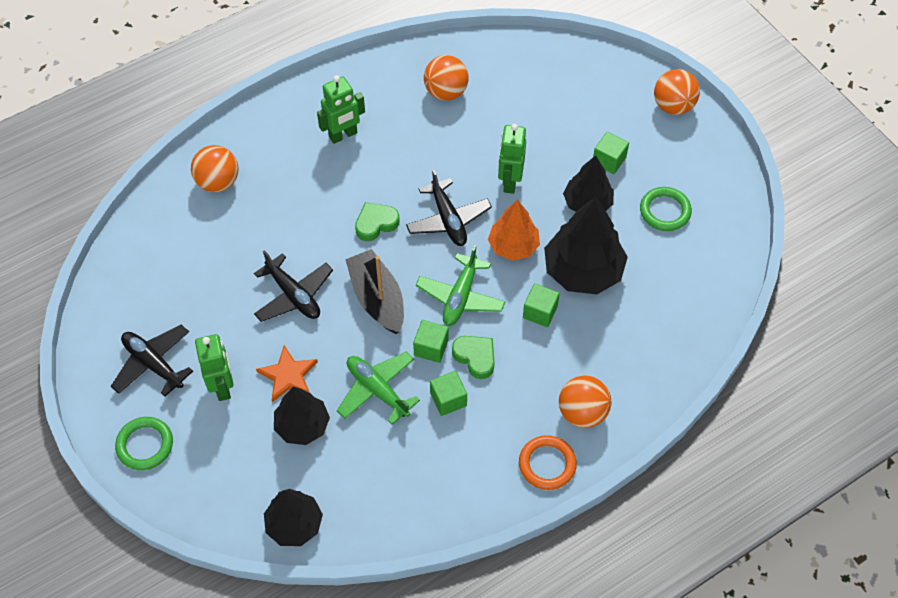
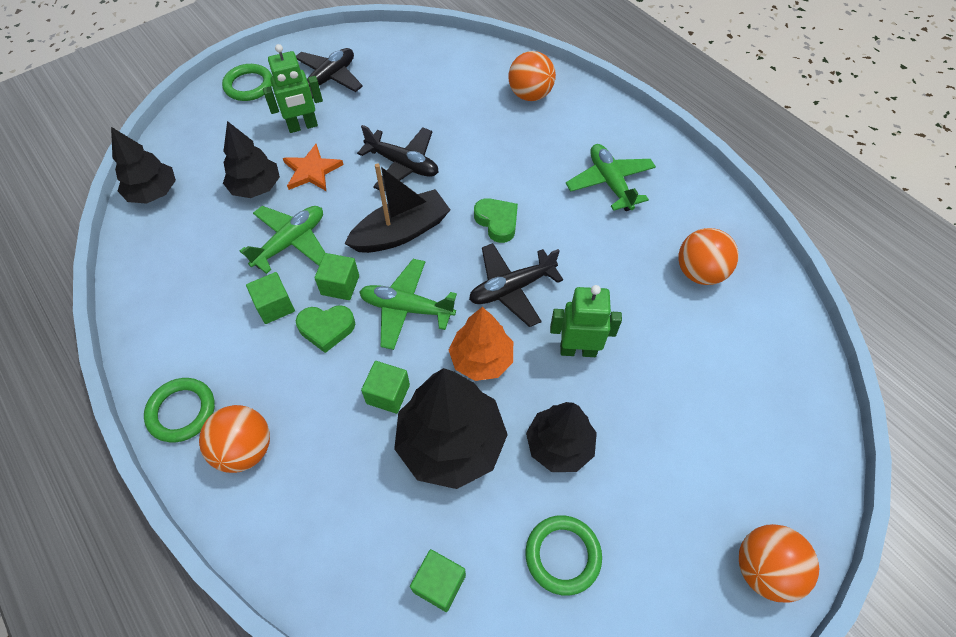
camera: 85 degrees right, 0 degrees up
black plane [254,250,333,322] -> black plane turned 105 degrees counterclockwise [357,125,438,191]
green robot [317,75,365,144] -> green plane [566,144,656,211]
green heart [452,336,494,379] -> green heart turned 45 degrees clockwise [296,305,355,353]
orange ring [519,435,577,490] -> green ring [144,378,215,442]
green cube [593,132,629,174] -> green cube moved to [410,549,466,612]

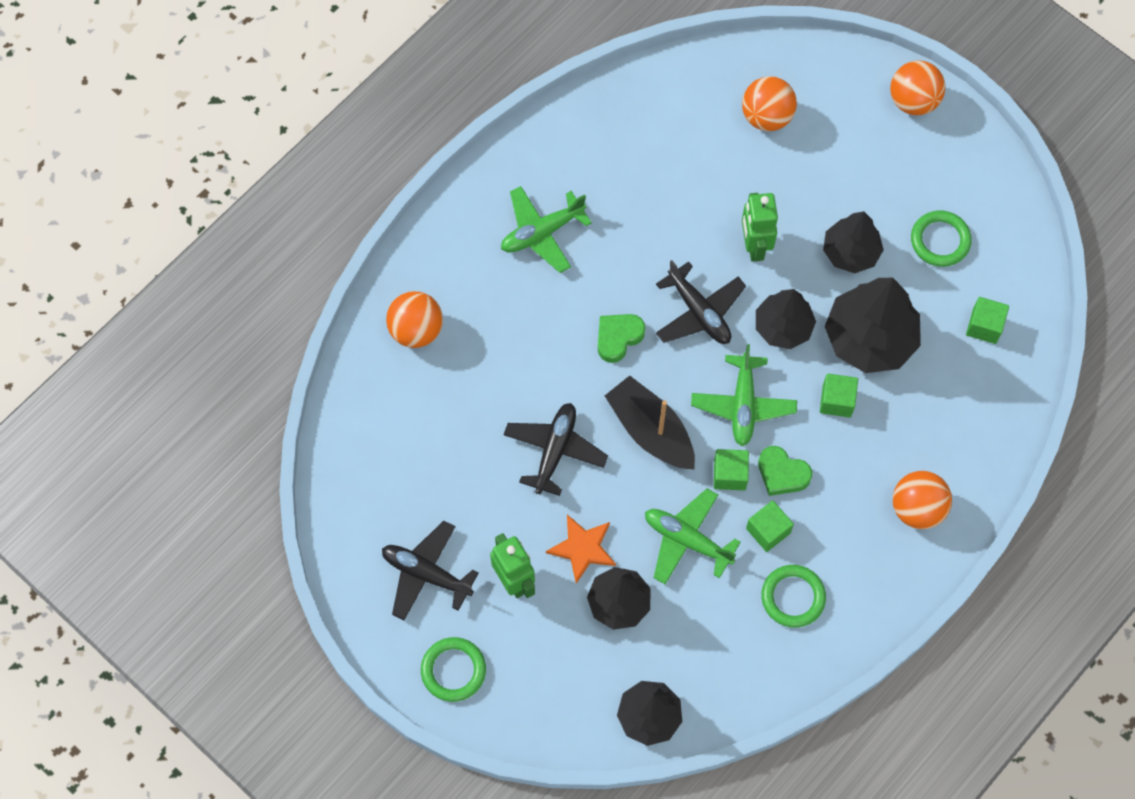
camera: 100 degrees left, 10 degrees up
green ring [144,378,215,442] -> green ring moved to [761,565,826,628]
green heart [296,305,355,353] -> green heart turned 135 degrees clockwise [758,446,812,496]
orange tree [449,307,513,381] -> black tree [756,289,816,349]
orange ball [678,228,739,285] -> orange ball moved to [742,76,797,131]

